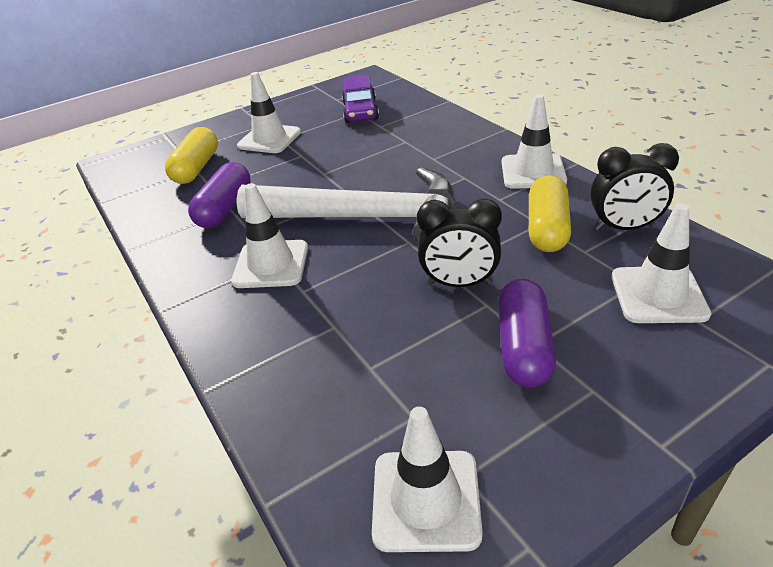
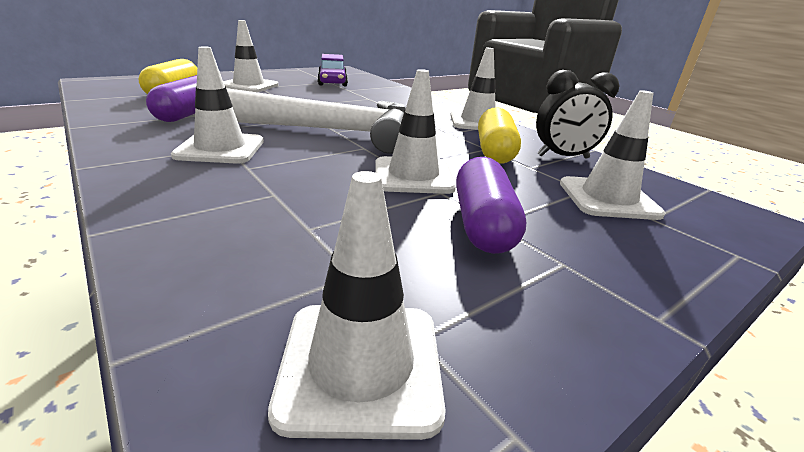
camera: 10 degrees left, 10 degrees down
black clock [417,198,502,287] -> white traffic cone [375,69,456,194]

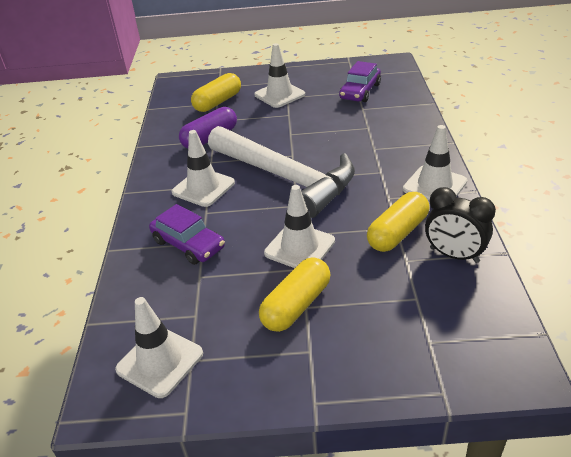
camera: 40 degrees right, 10 degrees up
purple capsule [456,157,526,254] -> yellow capsule [259,258,330,332]
white traffic cone [560,90,665,220] -> none
none -> purple car [149,204,225,265]

